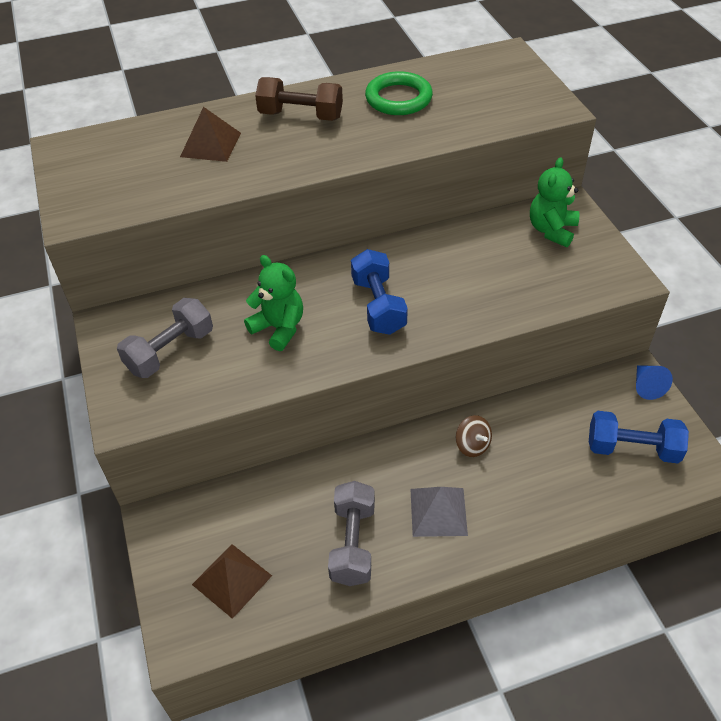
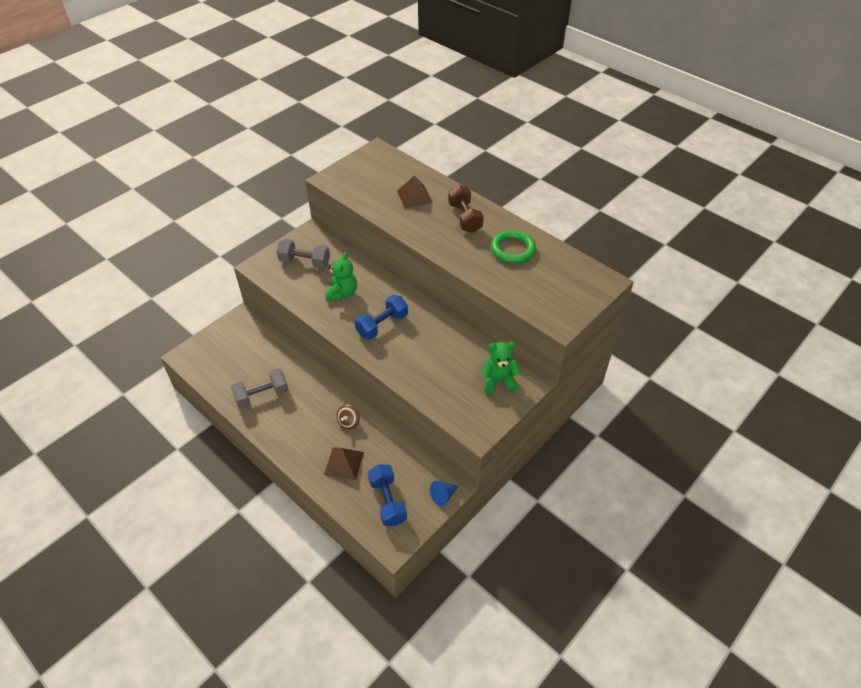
camera: 60 degrees right, 0 degrees up
brown pyramid [192,544,272,619] -> brown pyramid moved to [324,447,364,480]
grey pyramid [410,487,468,537] -> none

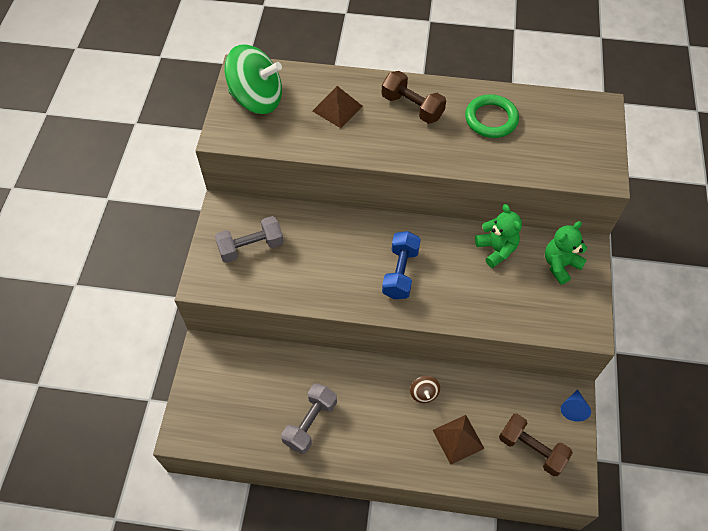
camera: 35 degrees left, 10 degrees up
green teddy bear [326,252,357,301] -> green teddy bear moved to [475,204,522,268]
blue dumbbell [368,464,407,526] -> brown dumbbell [499,414,573,476]
none -> green spinning top [225,45,282,114]

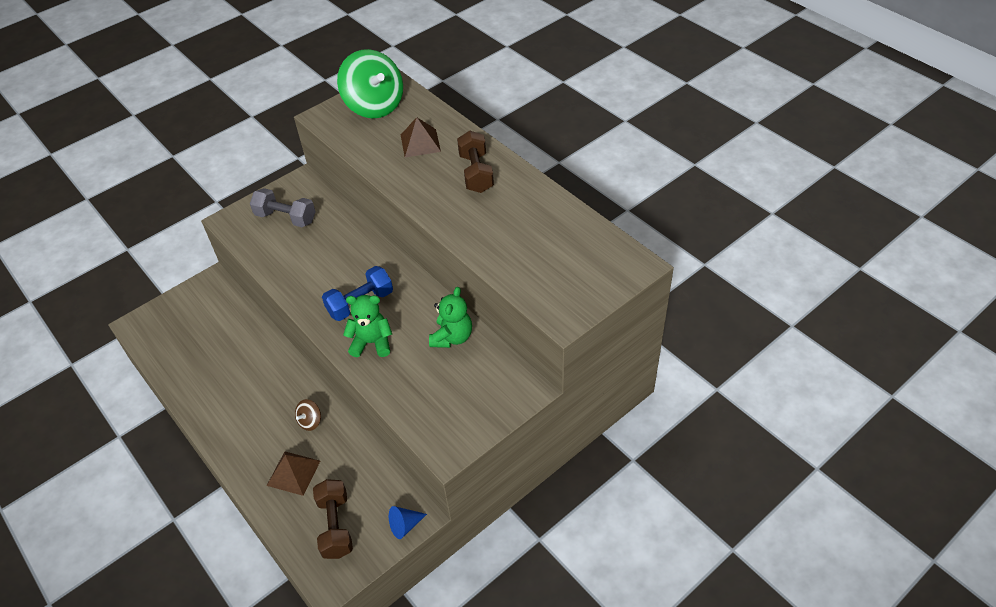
camera: 45 degrees right, 10 degrees down
grey dumbbell [281,383,337,454] -> none
green ring [465,94,519,138] -> none
green teddy bear [545,221,587,285] -> green teddy bear moved to [343,295,392,357]

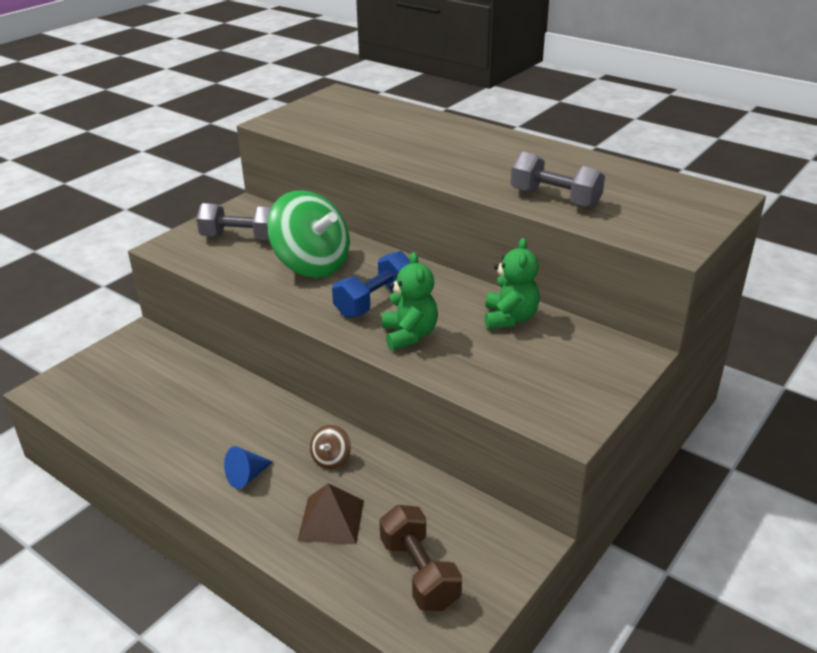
camera: 15 degrees left, 15 degrees down
green spinning top [337,49,403,118] -> green spinning top moved to [267,190,350,278]
green teddy bear [343,295,392,357] -> green teddy bear turned 90 degrees clockwise [382,252,438,350]
blue cone [389,506,427,539] -> blue cone moved to [224,446,273,489]
brown pyramid [401,117,441,157] -> none
brown dumbbell [457,131,494,193] -> none
none -> grey dumbbell [511,152,605,209]

